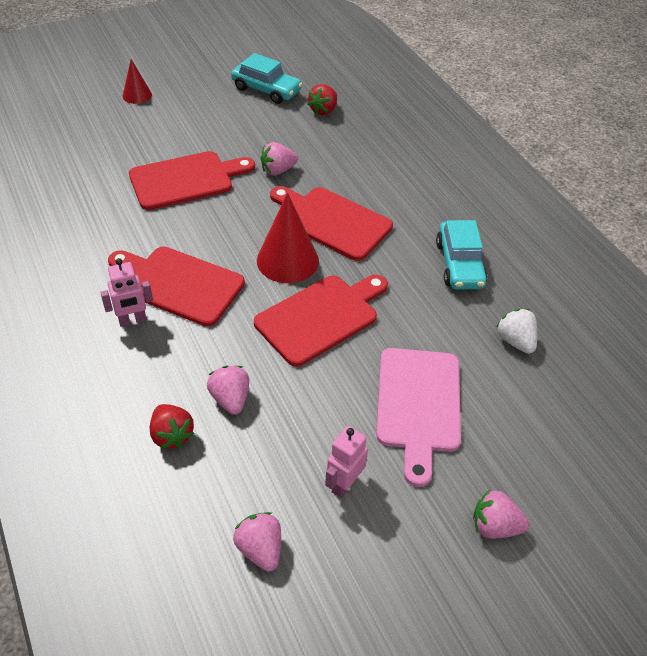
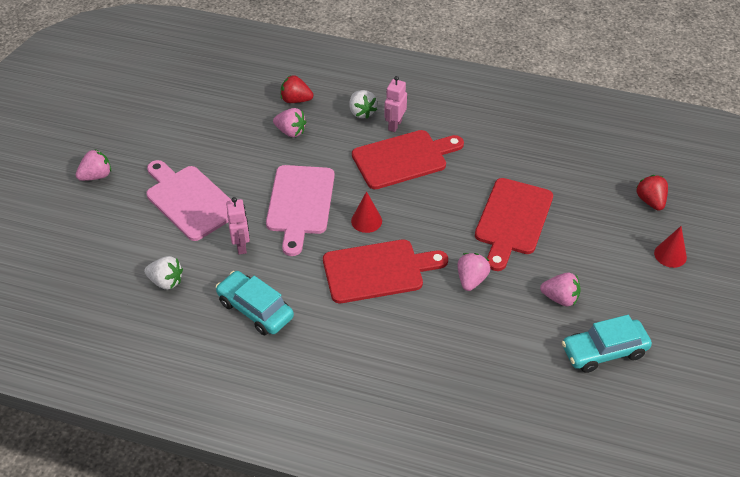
camera: 135 degrees right, 0 degrees up
pink strawberry [233,512,281,572] -> pink strawberry moved to [540,272,581,306]
red cutting board [254,275,388,367] -> pink cutting board [266,165,335,256]
red cone [257,193,319,283] -> red cone [351,191,382,233], size x0.57
red strawberry [307,84,337,115] -> red strawberry moved to [636,175,668,211]
pink robot [325,426,368,498] -> pink robot moved to [226,197,250,255]
none -> white strawberry [349,90,377,119]

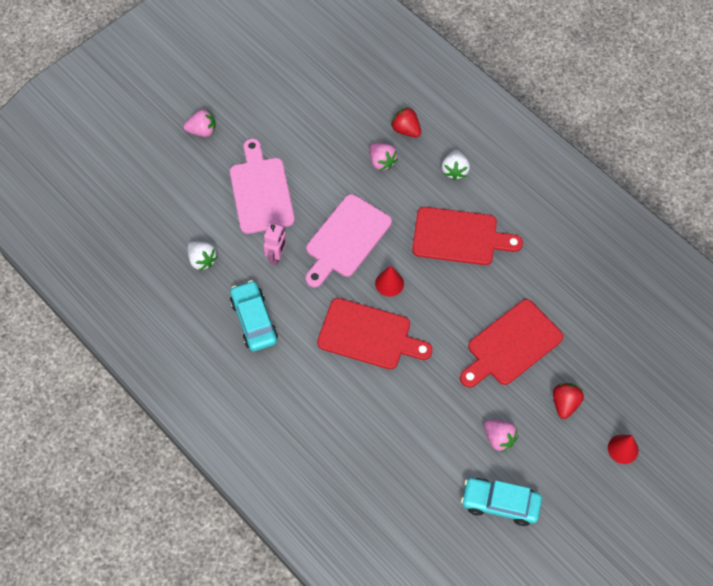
camera: 30 degrees right, 15 degrees up
pink robot [384,76,407,132] -> none
pink strawberry [457,253,491,291] -> none
red strawberry [636,175,668,211] -> red strawberry moved to [553,383,584,419]

